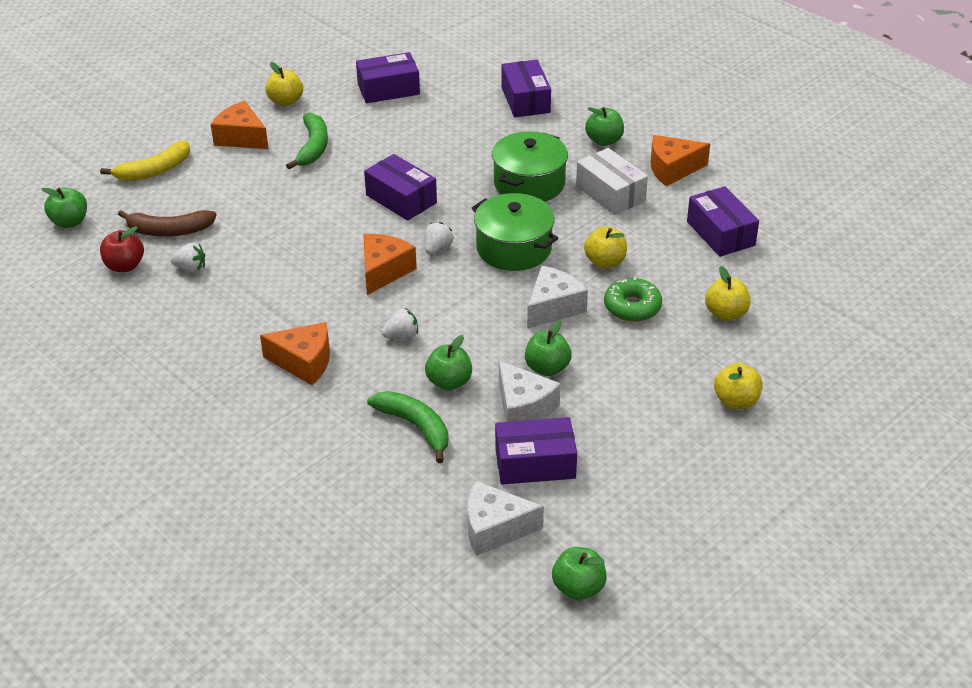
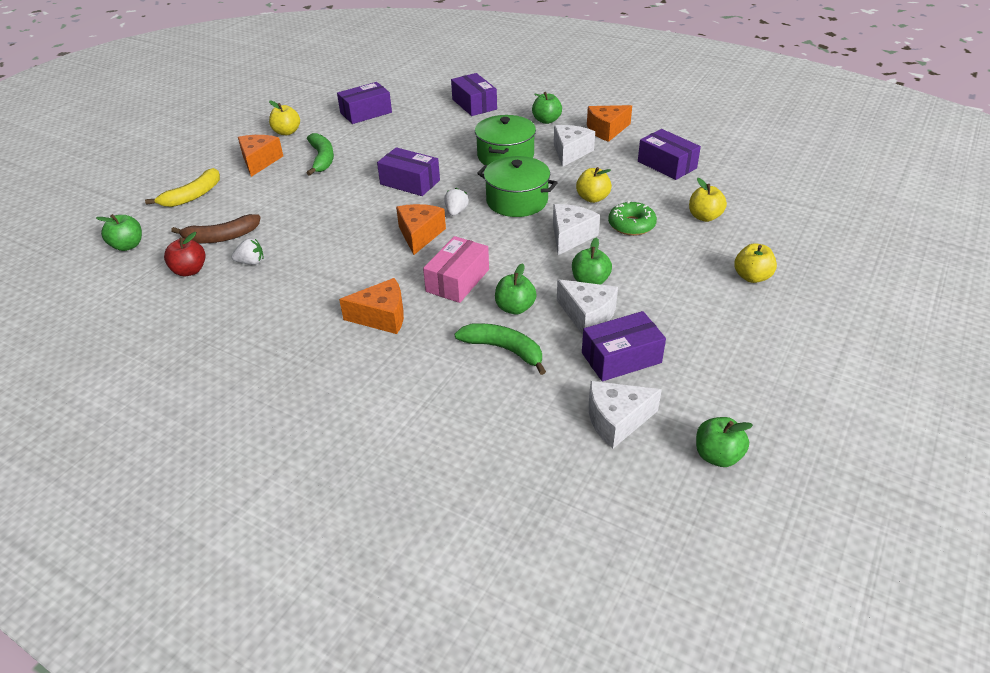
camera: 15 degrees left, 0 degrees up
orange cheese [211,101,269,149] -> orange cheese turned 75 degrees clockwise [238,135,283,177]
white strawberry [382,308,418,339] -> pink box [423,236,489,303]
white box [576,148,648,215] -> white cheese [554,125,595,167]

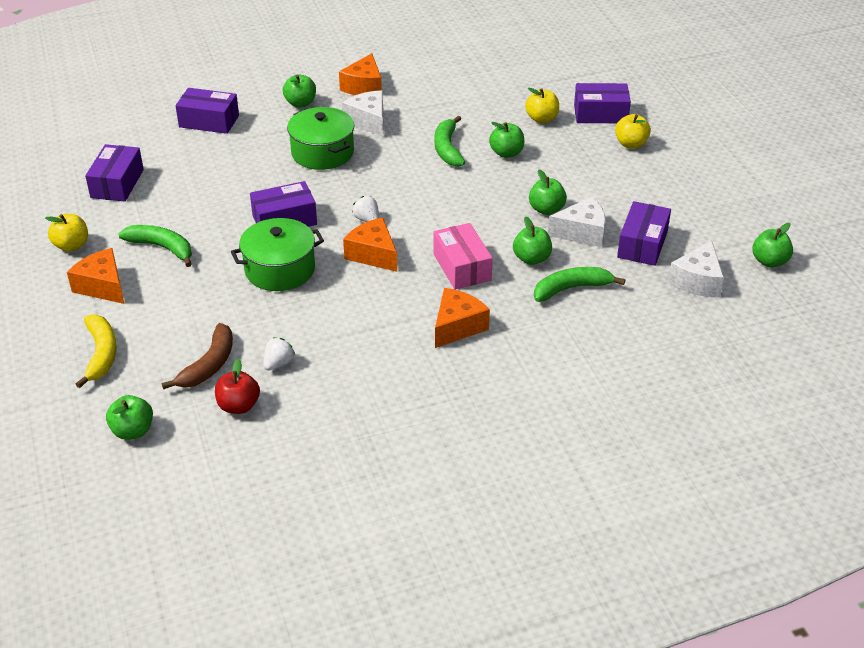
camera: 50 degrees left, 0 degrees up
green pot [477,156,558,217] -> green pot moved to [231,218,324,291]
white cheese [553,204,600,255] -> none
yellow apple [576,167,612,203] -> green banana [435,116,465,167]
green donut [608,201,657,236] -> green apple [489,122,524,158]
purple box [638,129,701,180] -> purple box moved to [574,83,631,123]

